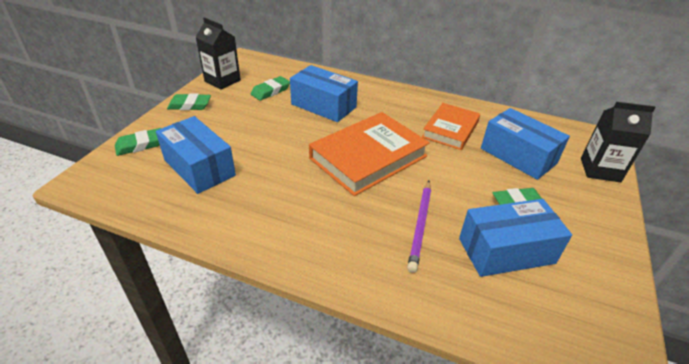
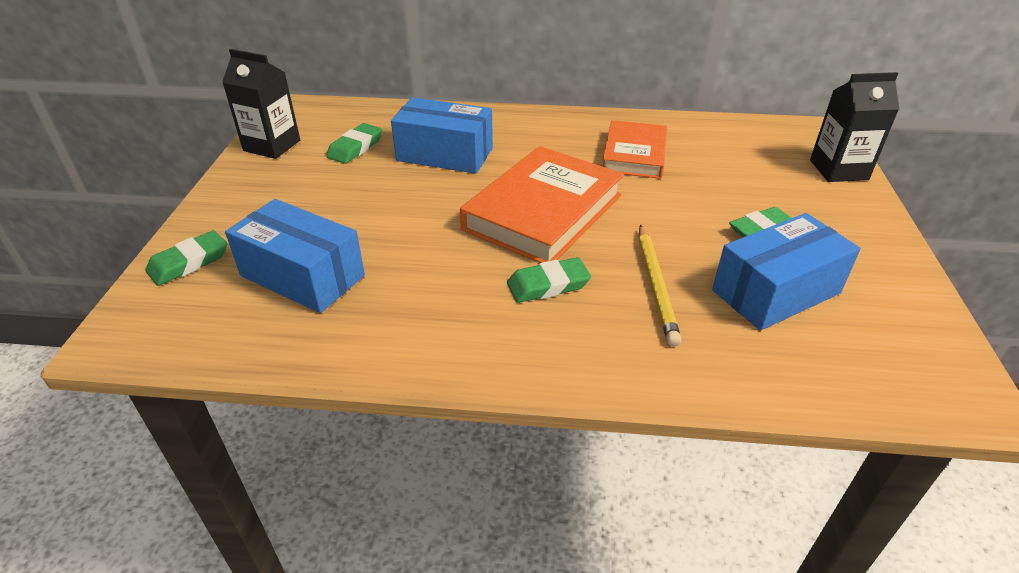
camera: 15 degrees left, 0 degrees up
green eraser [167,93,211,110] -> green eraser moved to [507,257,591,303]
purple pencil [407,181,431,273] -> yellow pencil [638,225,681,347]
blue box [481,108,570,180] -> none

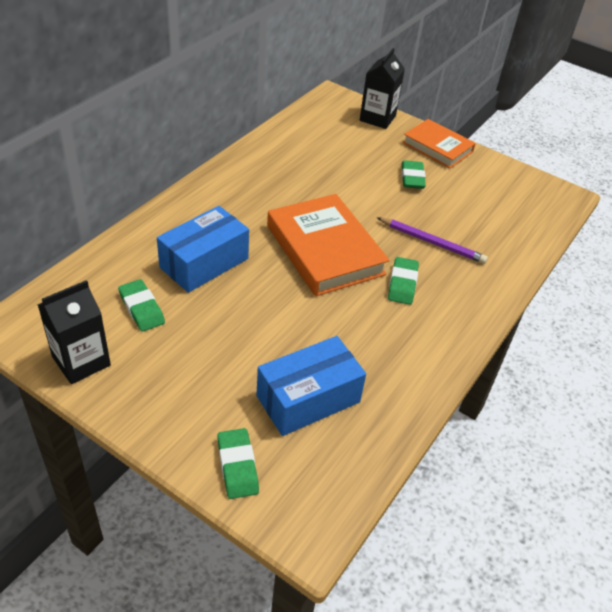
camera: 65 degrees left, 5 degrees up
orange book [602,120,667,179] -> orange book moved to [402,119,476,168]
yellow pencil [638,225,681,347] -> purple pencil [377,217,488,264]
blue box [712,213,861,331] -> none

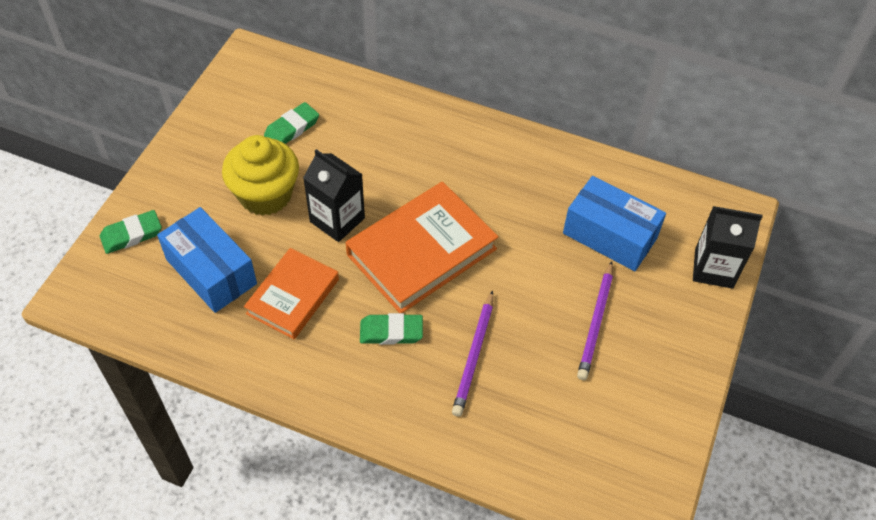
camera: 80 degrees right, 10 degrees up
black carton [38,280,111,384] -> black carton moved to [303,149,365,242]
blue box [157,206,249,293] -> blue box moved to [563,176,666,271]
green eraser [401,160,426,189] -> purple pencil [577,261,613,380]
orange book [402,119,476,168] -> orange book moved to [244,248,339,339]
none -> yellow cupcake [222,135,299,216]

